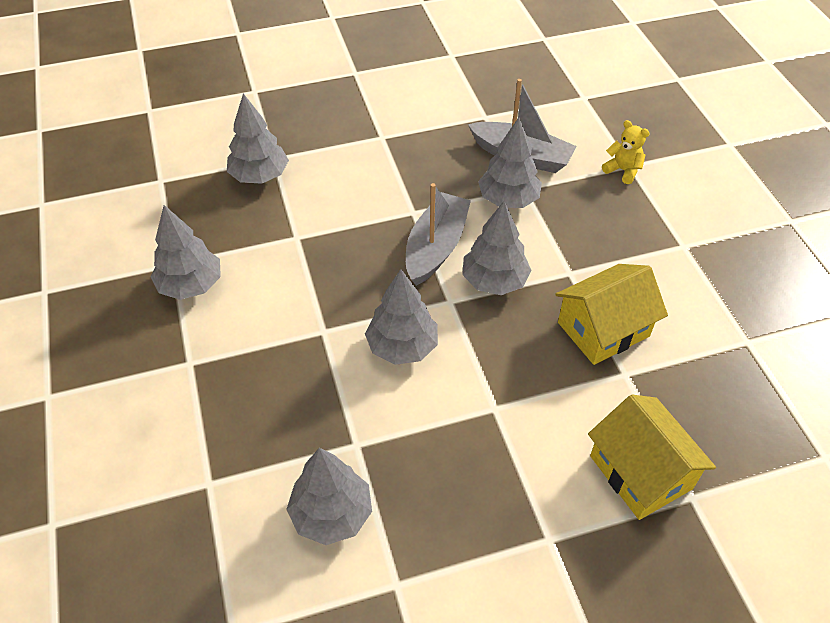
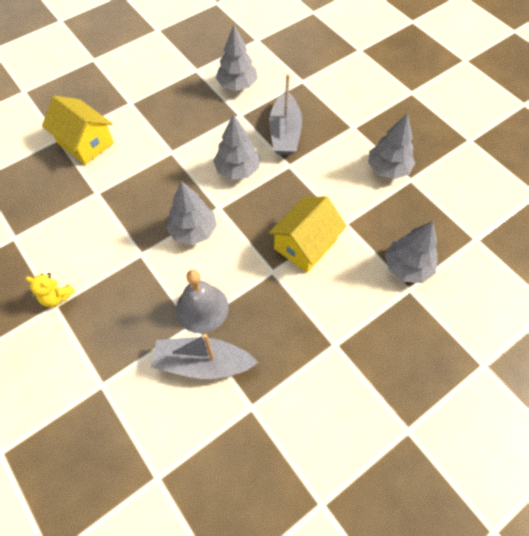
camera: 160 degrees right, 10 degrees up
grey boat [406,183,471,286] -> grey boat moved to [269,74,302,155]
grey tree [478,117,542,208] -> grey bell [176,270,229,333]
yellow house [555,264,668,365] -> yellow house moved to [268,197,347,273]
yellow teddy bear [602,120,650,184] -> yellow teddy bear moved to [25,273,75,307]

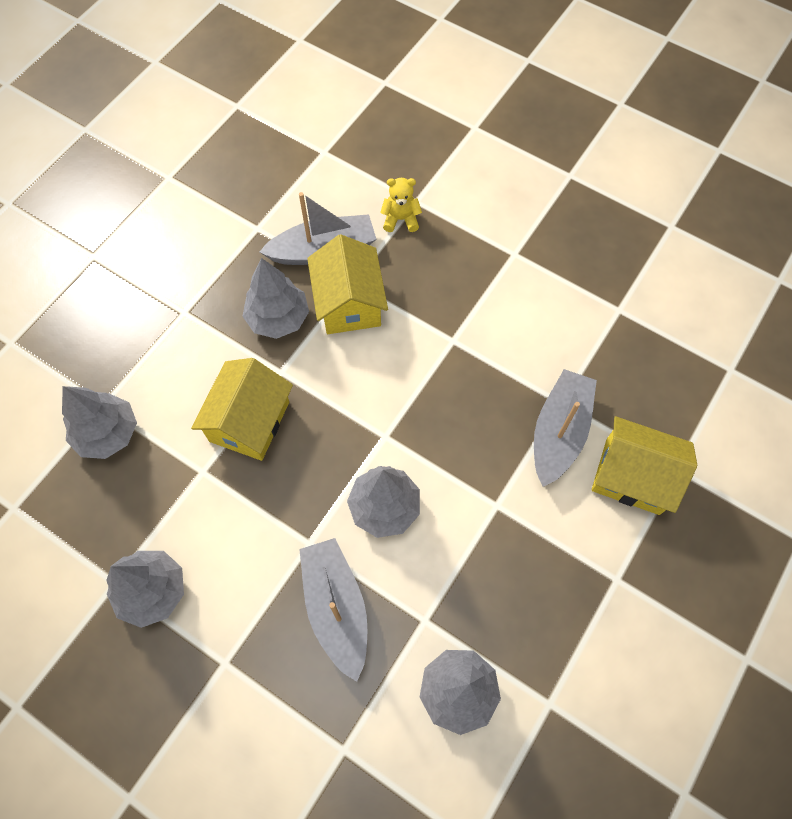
camera: 160 degrees right, 5 degrees up
yellow teddy bear [25,273,75,307] -> yellow teddy bear moved to [380,178,422,232]
grey tree [166,181,217,245] -> grey tree moved to [242,258,309,339]
grey bell [176,270,229,333] -> yellow house [307,234,388,334]
none -> grey boat [534,369,597,487]

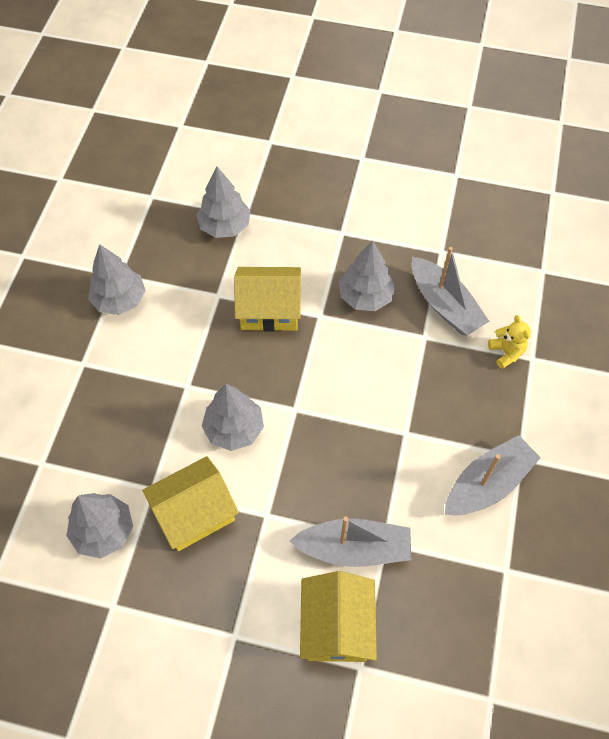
camera: 70 degrees right, 5 degrees down
grey boat [299,538,367,682] -> grey boat moved to [445,435,541,515]
yellow house [307,234,388,334] -> yellow house moved to [142,456,239,551]

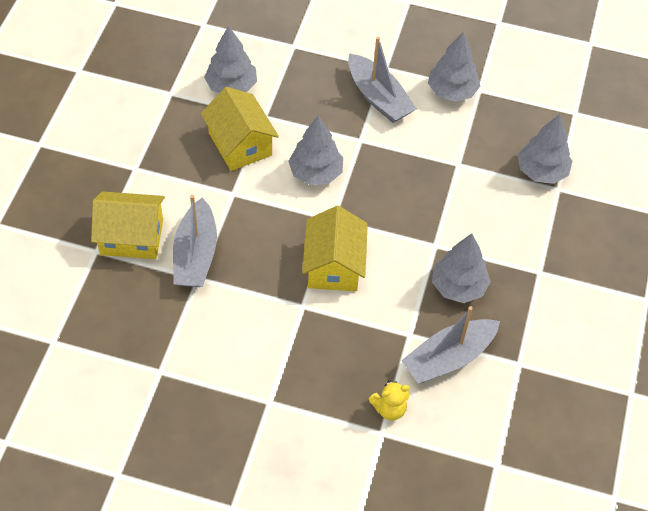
camera: 90 degrees right, 5 degrees down
yellow house [234,267,301,331] -> yellow house moved to [302,206,368,291]
grey boat [445,435,541,515] -> grey boat moved to [348,37,417,123]

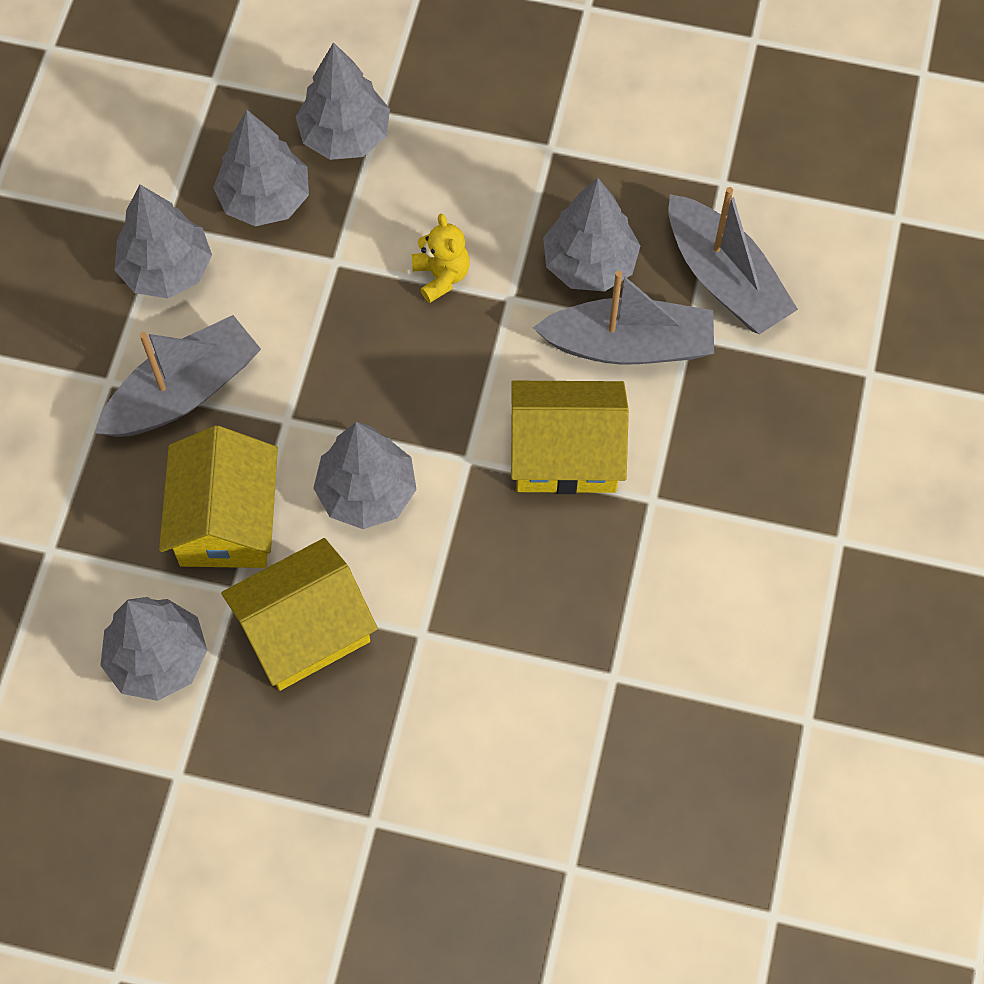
camera: 90 degrees left, 10 degrees up
yellow house [91,191,165,259] -> yellow house moved to [159,426,278,568]
grey boat [173,195,217,287] -> grey boat moved to [533,271,714,364]
yellow teddy bear [369,380,410,421] -> yellow teddy bear moved to [412,214,470,303]
none -> grey tree [213,110,309,226]

